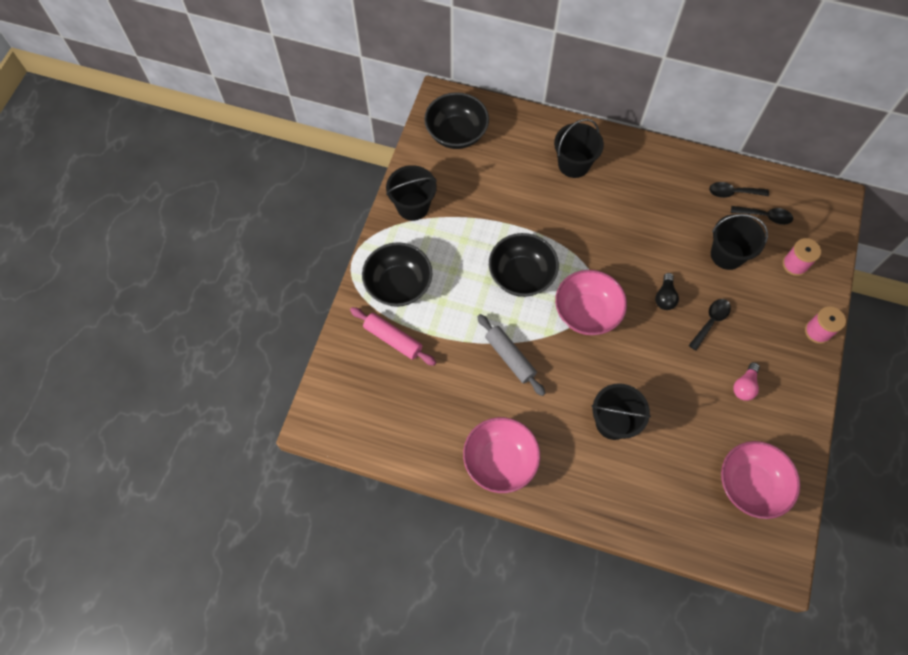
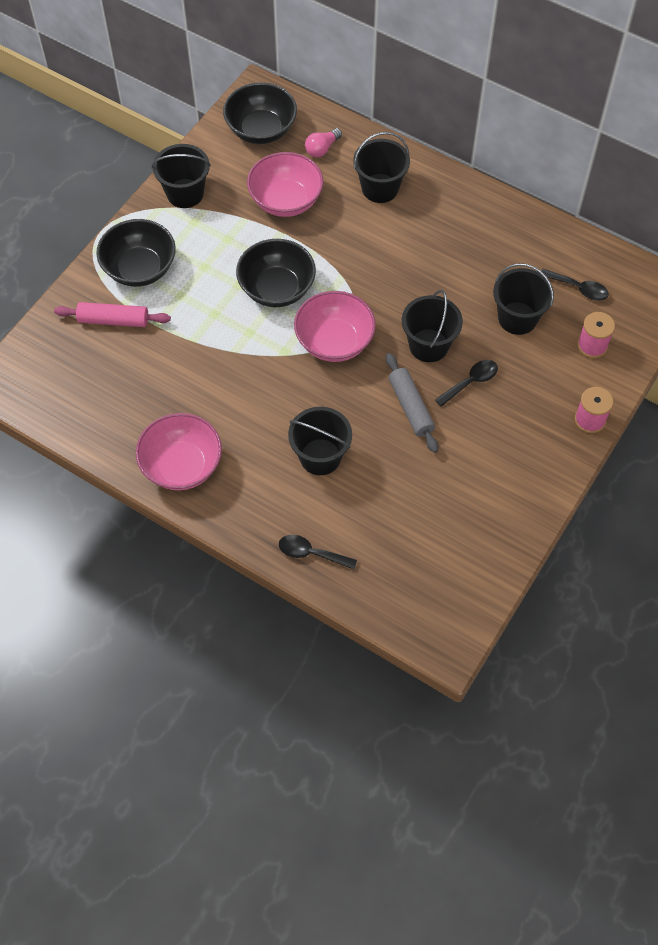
camera: 15 degrees right, 5 degrees down
pink rolling pin [350,307,436,366] -> pink rolling pin turned 45 degrees counterclockwise [54,302,171,327]
grey rolling pin [477,314,545,396] -> grey rolling pin moved to [386,353,439,453]
black light bulb [655,273,679,310] -> black bucket [402,290,463,362]
black spoon [709,182,769,198] -> black spoon moved to [279,535,357,570]
pink bowl [721,441,800,519] -> pink bowl moved to [247,152,324,217]
pink light bulb [733,362,760,401] -> pink light bulb moved to [305,128,342,157]

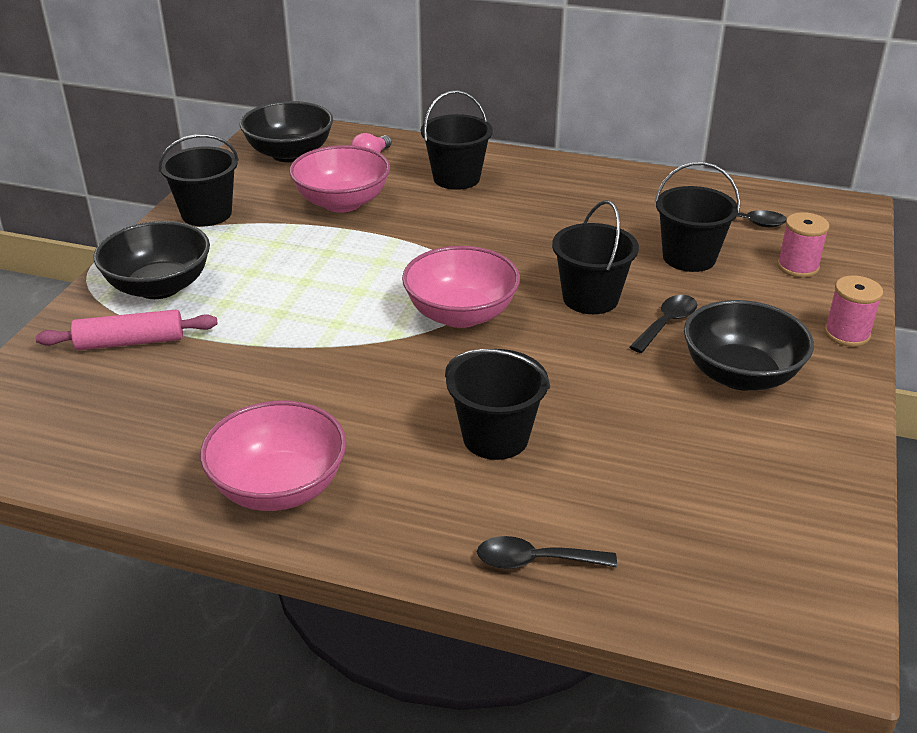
camera: 15 degrees left, 25 degrees down
black bowl [236,239,316,307] -> black bowl moved to [684,300,814,391]
grey rolling pin [386,353,439,453] -> none

